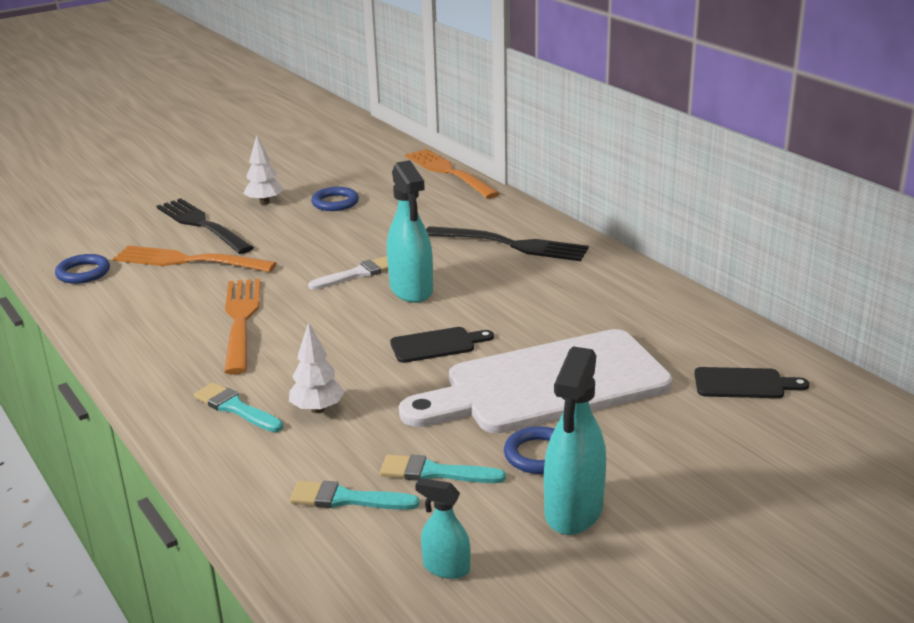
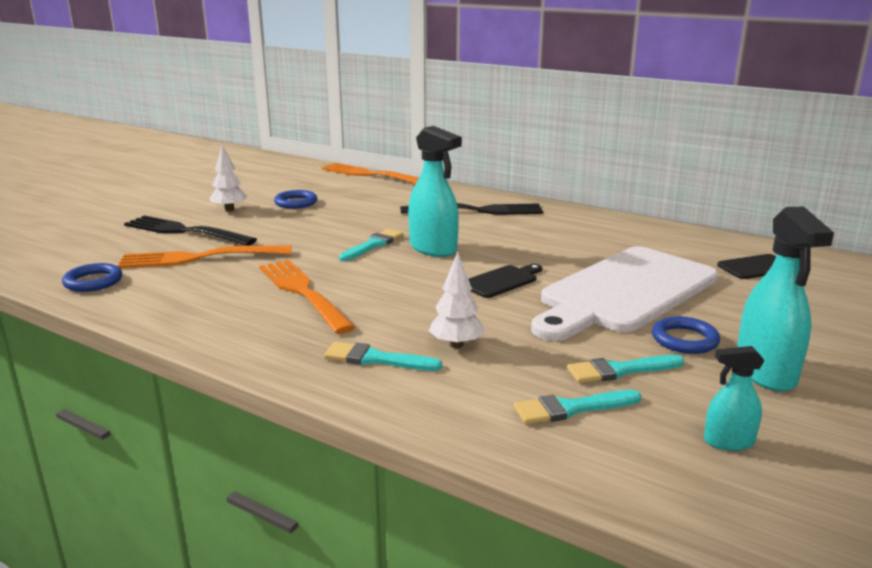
camera: 25 degrees left, 5 degrees down
white brush [308,256,388,290] -> turquoise brush [339,229,403,261]

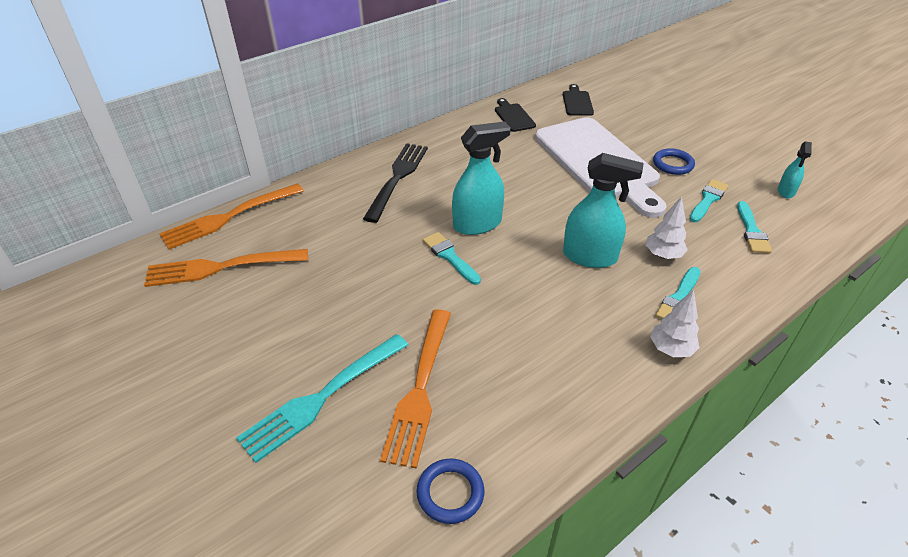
camera: 70 degrees left, 20 degrees up
black fork [124,215,257,246] -> turquoise fork [236,334,408,463]
white tree [209,145,247,211] -> white tree moved to [650,290,699,357]
orange fork [259,260,355,334] -> orange fork moved to [144,249,308,287]
blue ring [274,190,317,209] -> none
black cutting board [469,264,542,298] -> black cutting board moved to [495,98,536,132]
turquoise brush [567,355,684,383] -> turquoise brush turned 150 degrees counterclockwise [690,179,729,222]
turquoise spray bottle [737,207,834,392] -> turquoise spray bottle moved to [563,153,643,268]

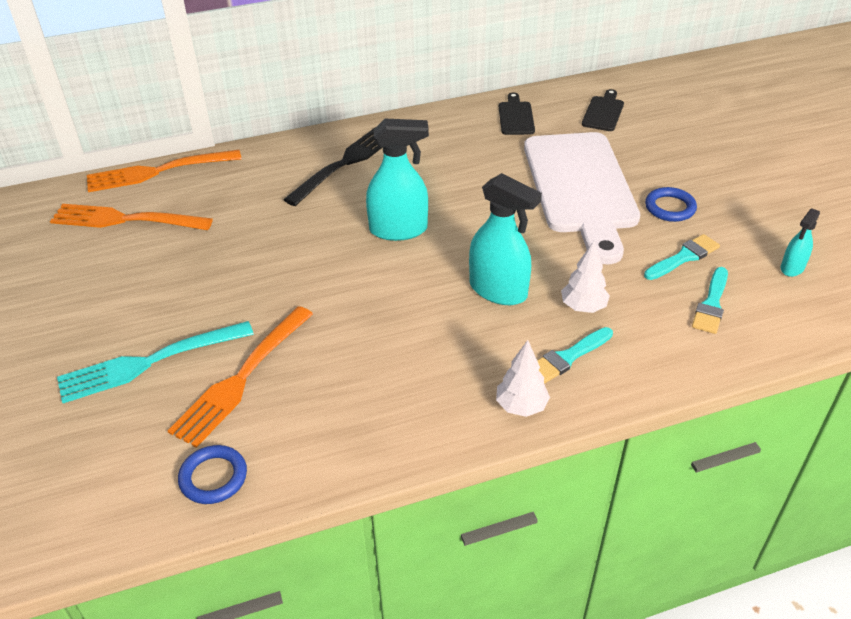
camera: 20 degrees right, 0 degrees up
turquoise brush [423,232,481,285] -> none

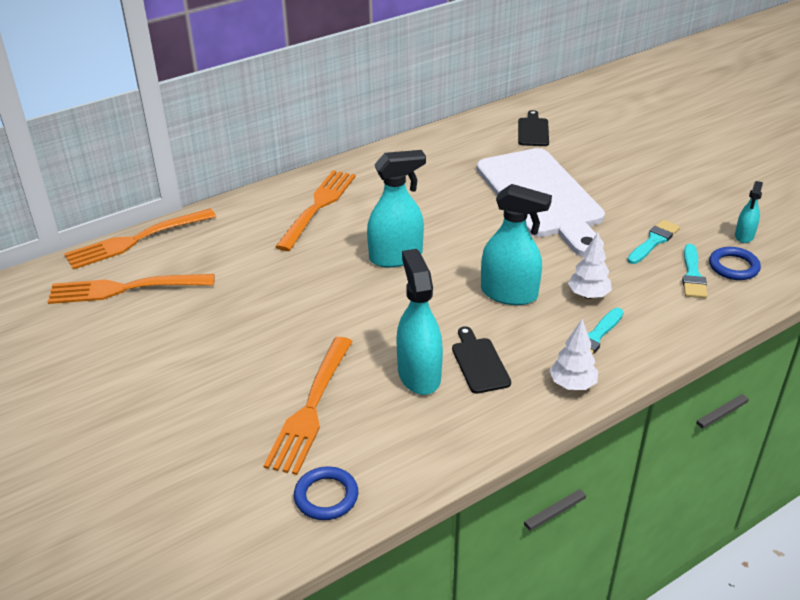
camera: 15 degrees left, 5 degrees down
turquoise fork [57,321,254,403] -> none
black fork [283,127,383,206] -> orange fork [275,170,356,251]
black cutting board [499,93,535,135] -> black cutting board moved to [452,326,511,394]
blue ring [645,187,697,222] -> blue ring moved to [709,247,761,280]
none -> turquoise spray bottle [397,249,443,395]

